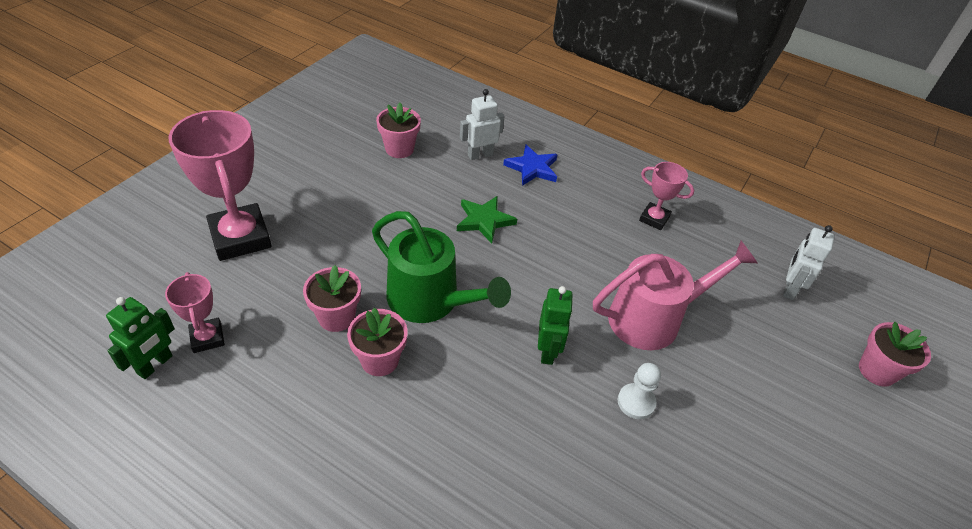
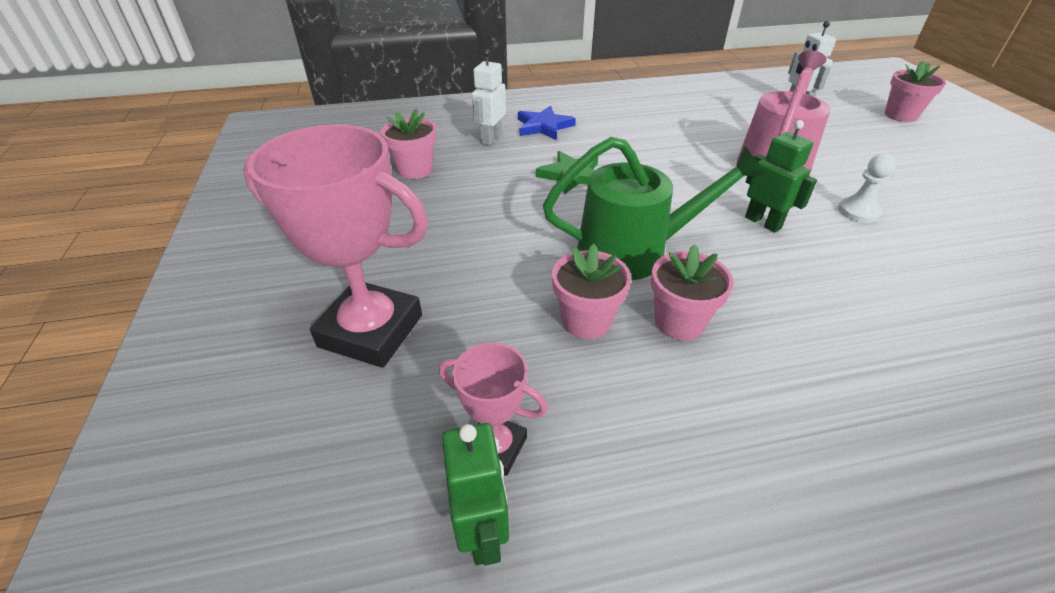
camera: 40 degrees left, 5 degrees down
pink trophy [639,162,694,230] -> none

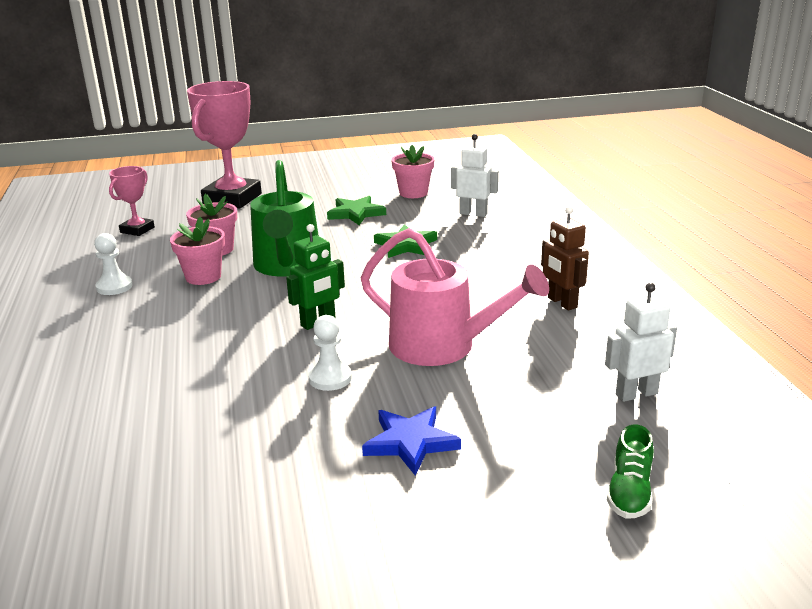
camera: 90 degrees right, 15 degrees down
green robot [442,423,509,566] -> none
blue star [518,106,576,140] -> blue star moved to [362,406,461,475]
pink flower pot [885,60,946,122] -> green shoe [607,424,654,519]
none -> white pawn [94,233,133,295]
none -> green star [327,196,386,225]
none -> brown robot [541,206,589,311]

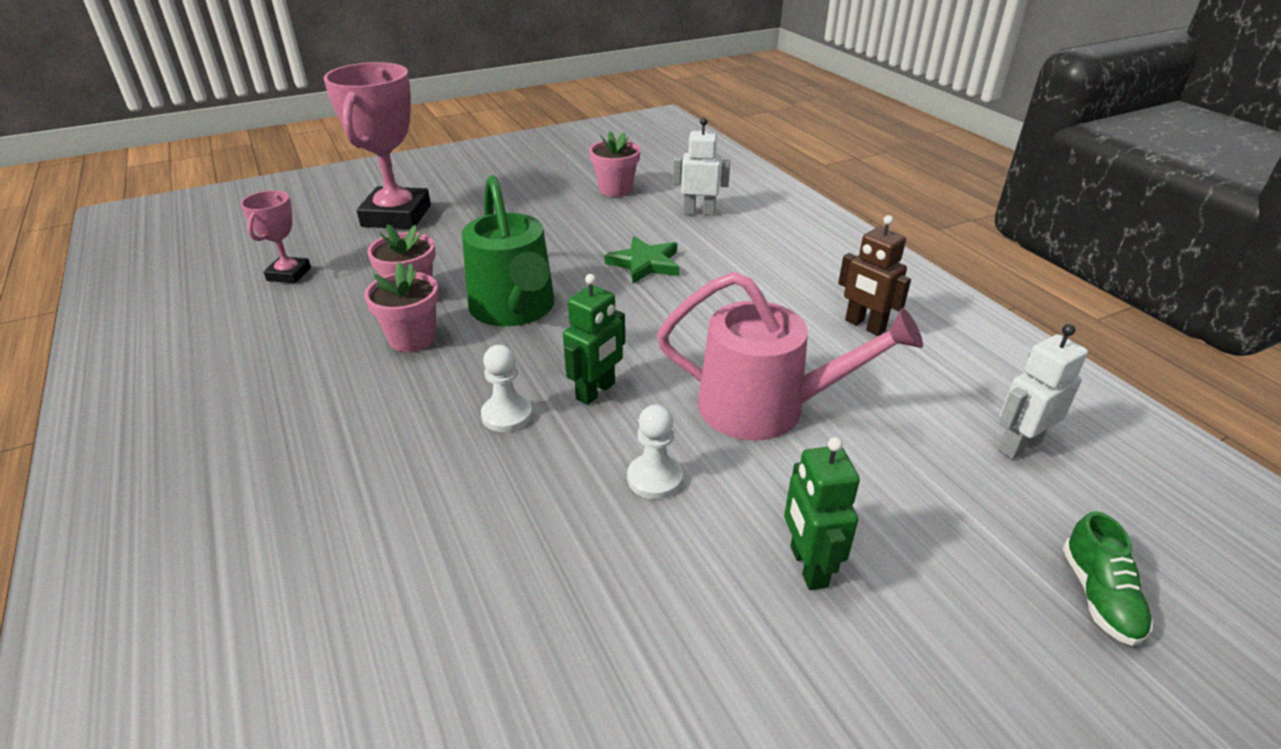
camera: 15 degrees left, 10 degrees up
white pawn [94,233,133,295] -> white pawn moved to [481,345,533,432]
green star [327,196,386,225] -> none
blue star [362,406,461,475] -> green robot [784,437,860,590]

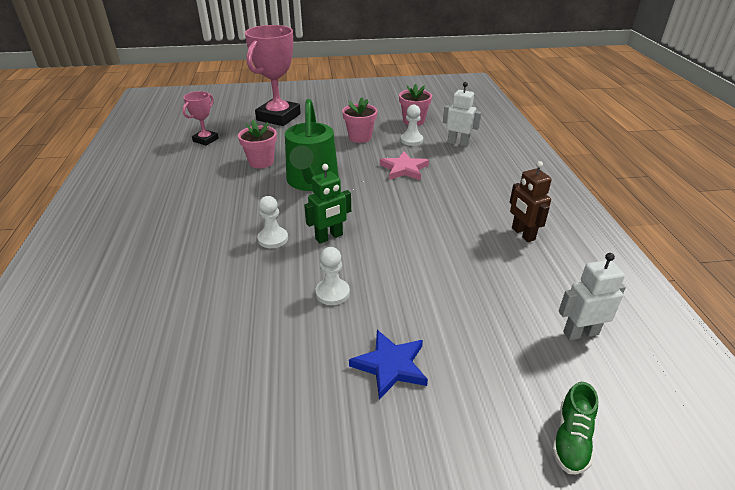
camera: 20 degrees right, 0 degrees up
pink flower pot [364,262,439,352] -> pink flower pot moved to [342,97,377,143]
green star [605,236,679,283] -> pink star [380,151,429,180]
pink watering can [657,272,923,441] -> none
green robot [784,437,860,590] -> blue star [349,330,428,400]
none -> white pawn [401,105,423,146]

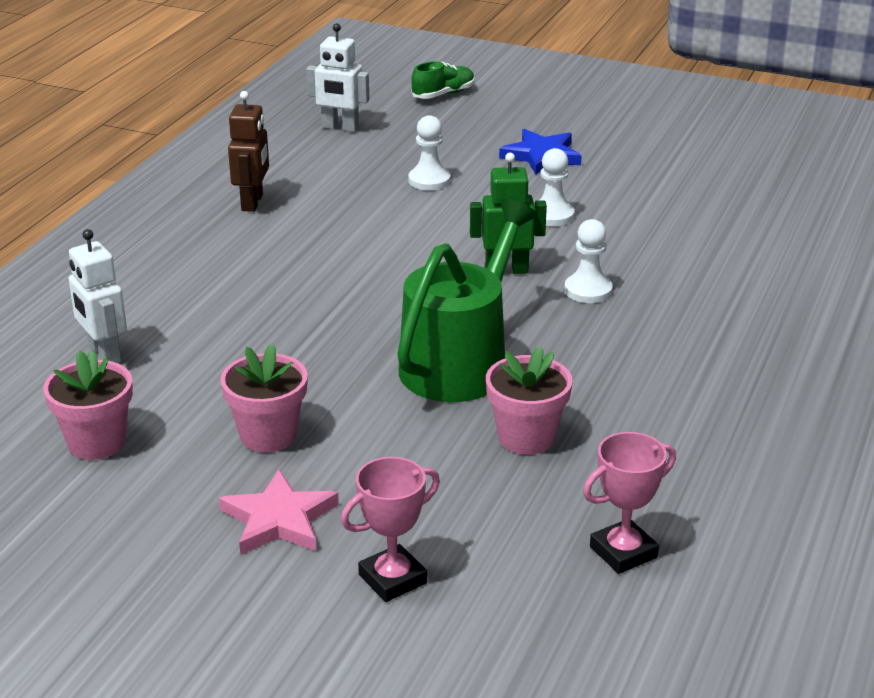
camera: 150 degrees left, 5 degrees down
pink trophy [245,25,301,126] -> pink trophy [341,457,440,602], size x0.51
pink star [380,151,429,180] -> pink star moved to [219,470,339,555]
white pawn [401,105,423,146] -> white pawn moved to [408,115,451,190]

